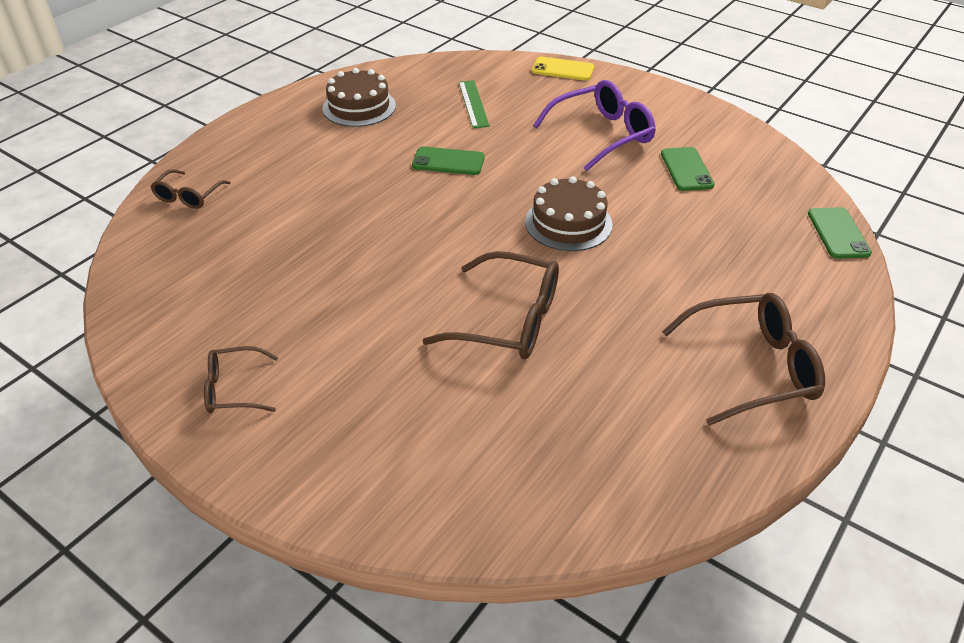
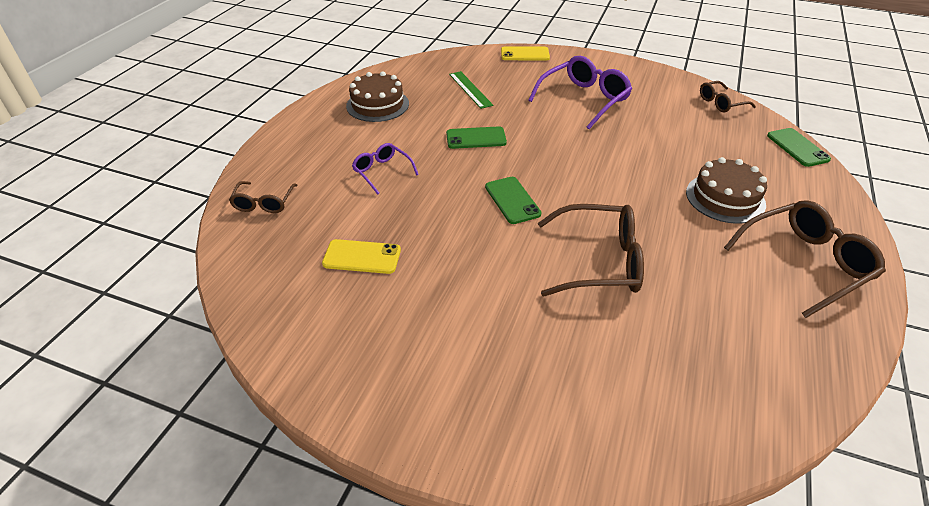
camera: 15 degrees left, 0 degrees up
brown glasses [204,346,278,413] -> brown glasses moved to [700,81,756,112]
brown cake [525,176,613,251] -> brown cake moved to [686,157,767,224]
green phone [661,147,714,191] -> green phone moved to [485,177,542,224]
none -> yellow phone [322,239,401,274]
none -> purple glasses [352,143,419,195]

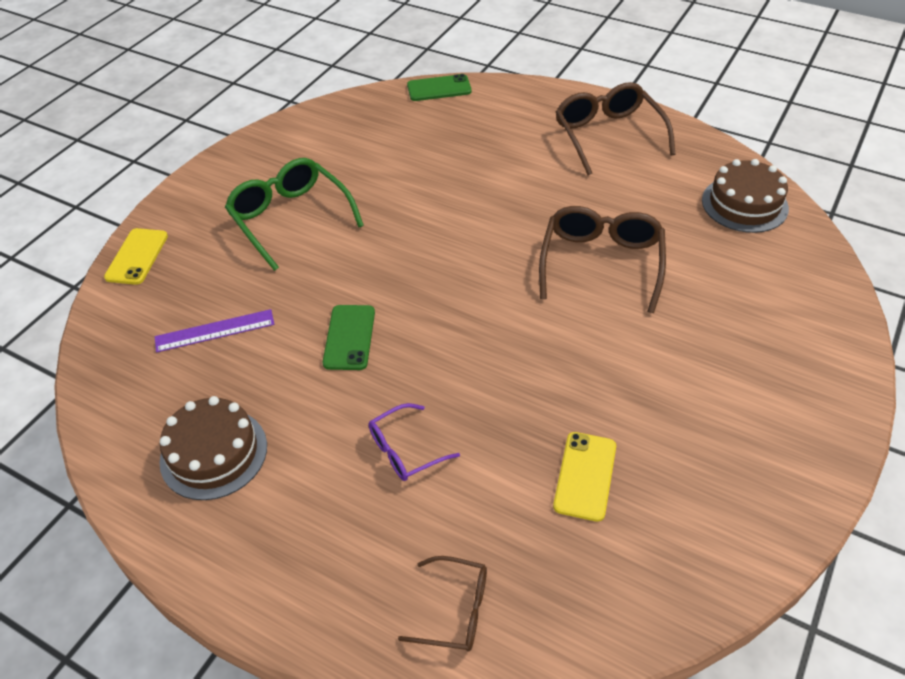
camera: 80 degrees left, 5 degrees up
green ruler [449,71,493,109] -> purple ruler [155,309,274,353]
green phone [485,177,542,224] -> none
purple glasses [528,56,632,129] -> green glasses [225,158,364,271]
brown cake [686,157,767,224] -> brown cake moved to [702,159,789,233]
brown glasses [700,81,756,112] -> none

